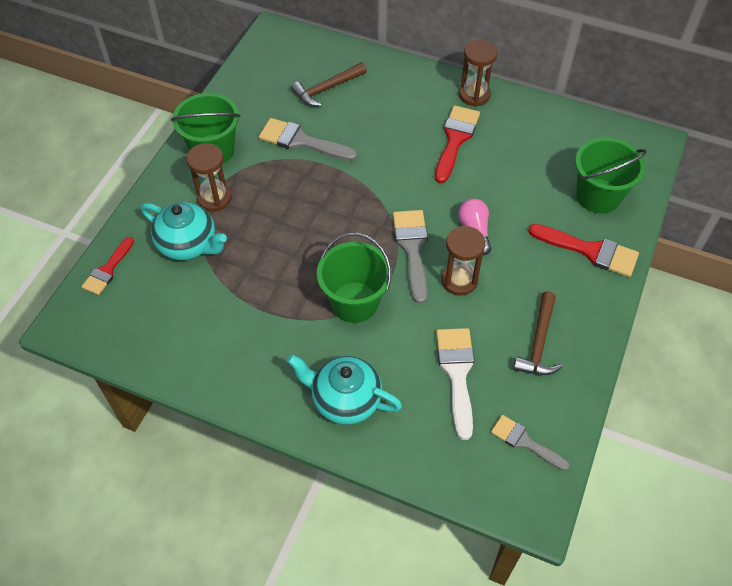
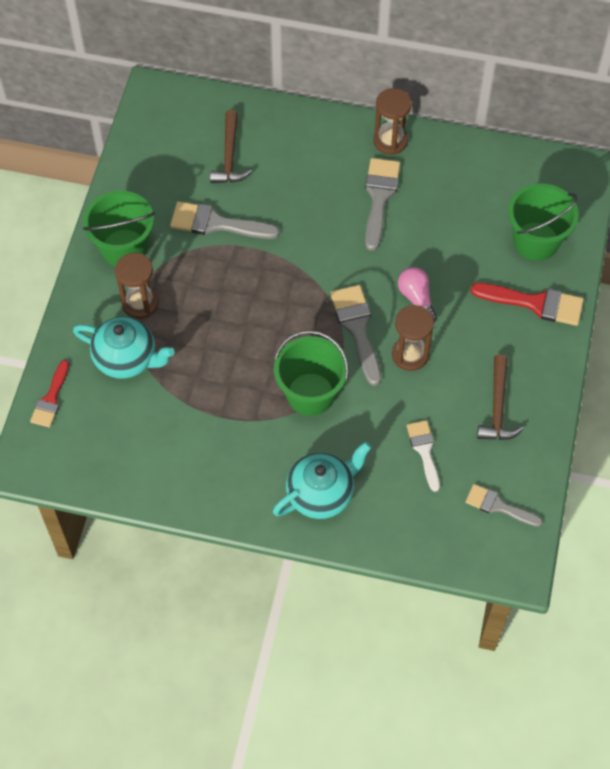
camera: 10 degrees left, 5 degrees up
turquoise teapot [287,354,402,425] -> turquoise teapot turned 135 degrees clockwise [273,442,372,519]
brown hammer [291,62,367,106] -> brown hammer turned 45 degrees counterclockwise [210,110,252,183]
red brush [435,105,480,183] -> grey brush [365,158,400,251]
white brush [436,328,475,440] -> white brush [407,420,440,492], size x0.65

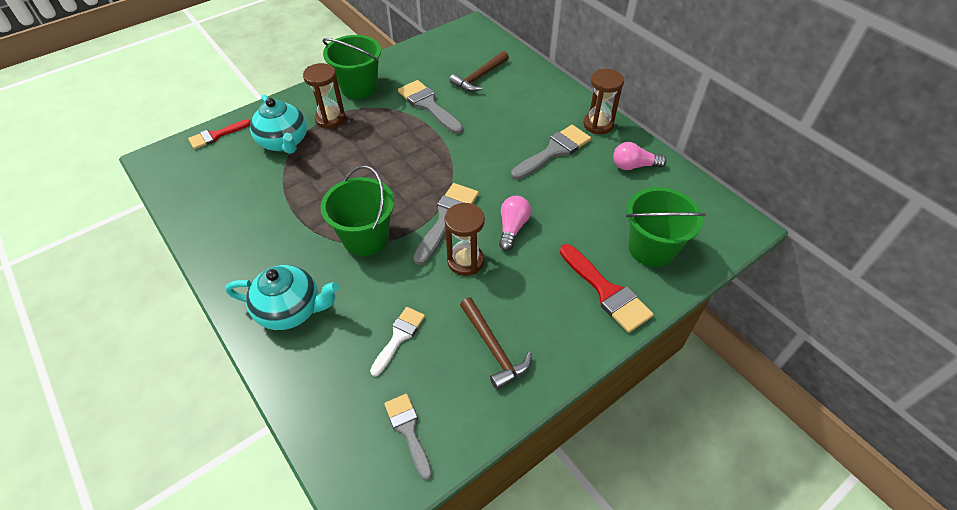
camera: 40 degrees right, 10 degrees down
brown hammer [477,354,524,440] -> brown hammer turned 75 degrees counterclockwise [460,298,532,390]
none -> pink light bulb [613,142,667,170]

